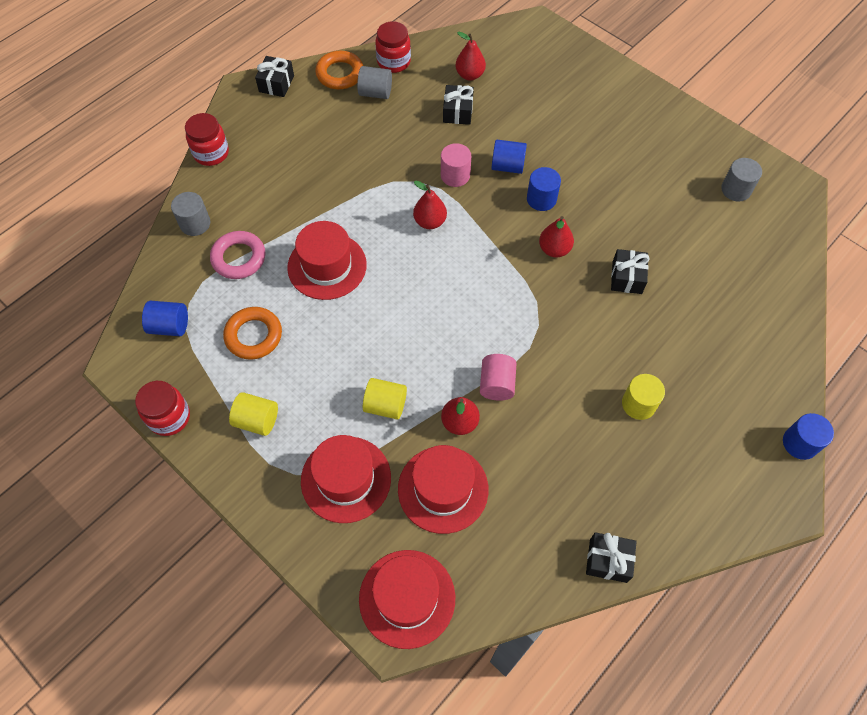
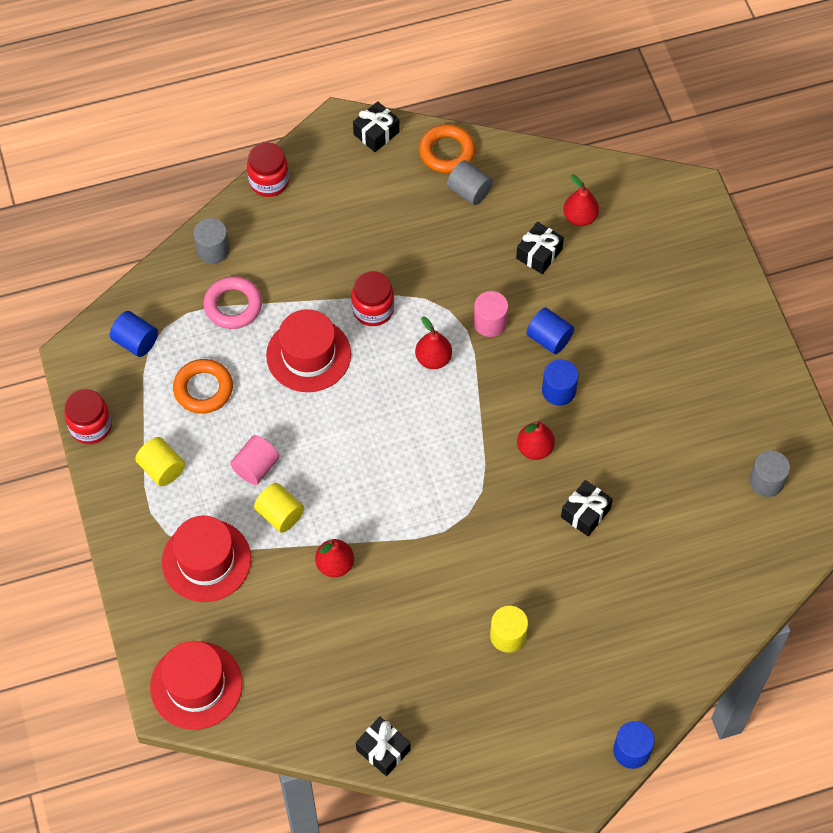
camera: 30 degrees right, 0 degrees up
red jar [375,21,411,73] -> red jar moved to [351,271,394,326]
red hat [398,445,489,534] -> none
pink cylinder [480,354,517,401] -> pink cylinder moved to [230,435,280,485]

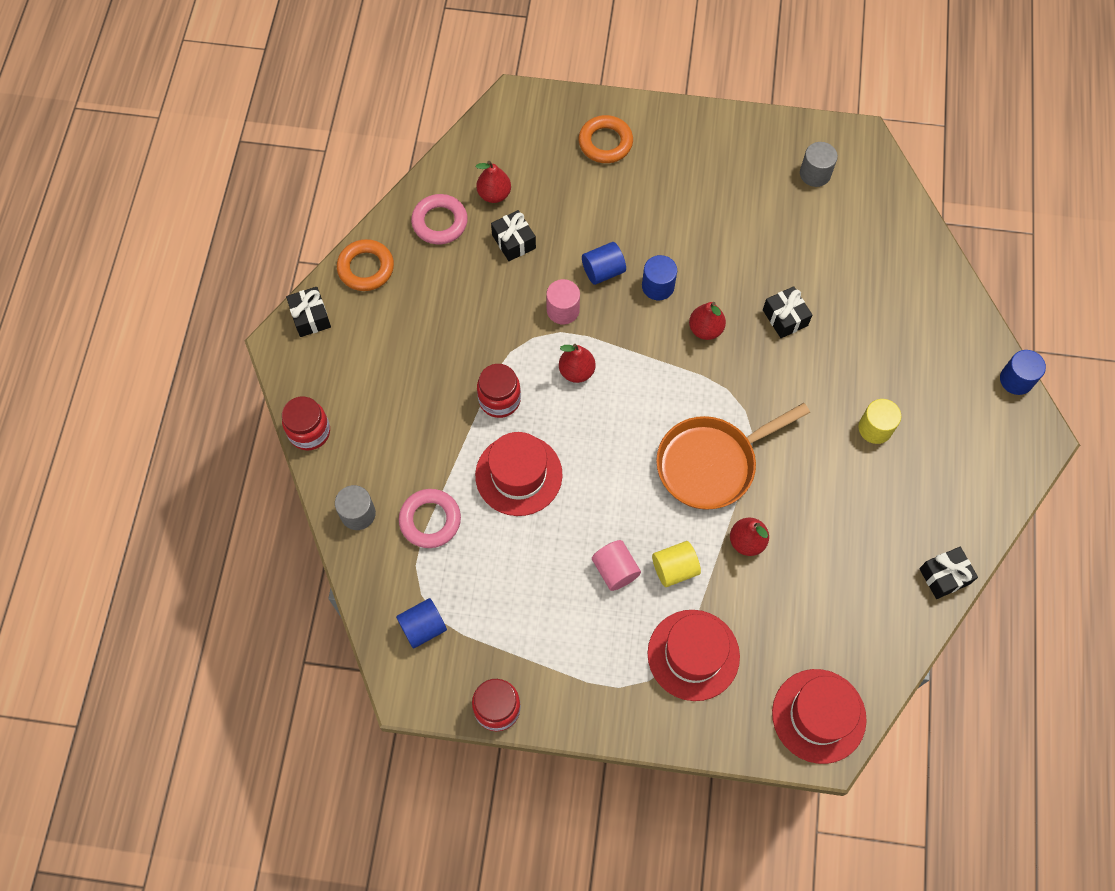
camera: 65 degrees left, 5 degrees up
yellow cylinder [135,437,185,486] -> none
orange ring [173,359,233,414] -> orange ring moved to [579,115,633,163]
grey cylinder [447,160,493,205] -> none
none -> pink ring [411,194,468,244]
none -> orange pan [656,403,810,510]

